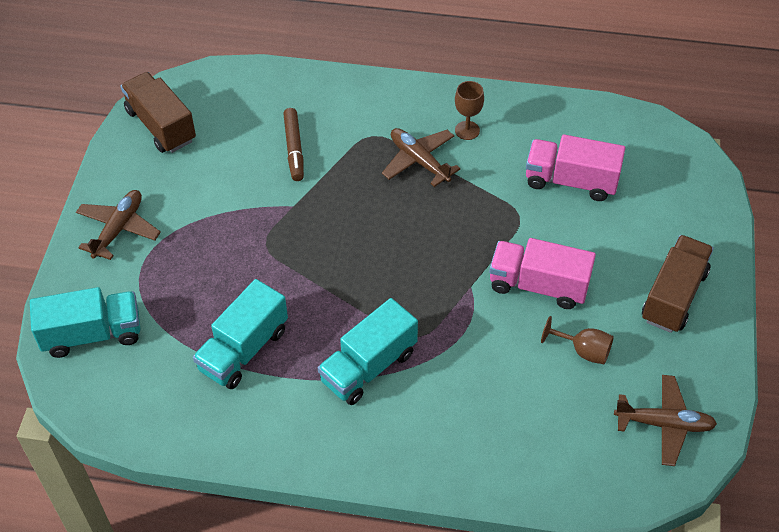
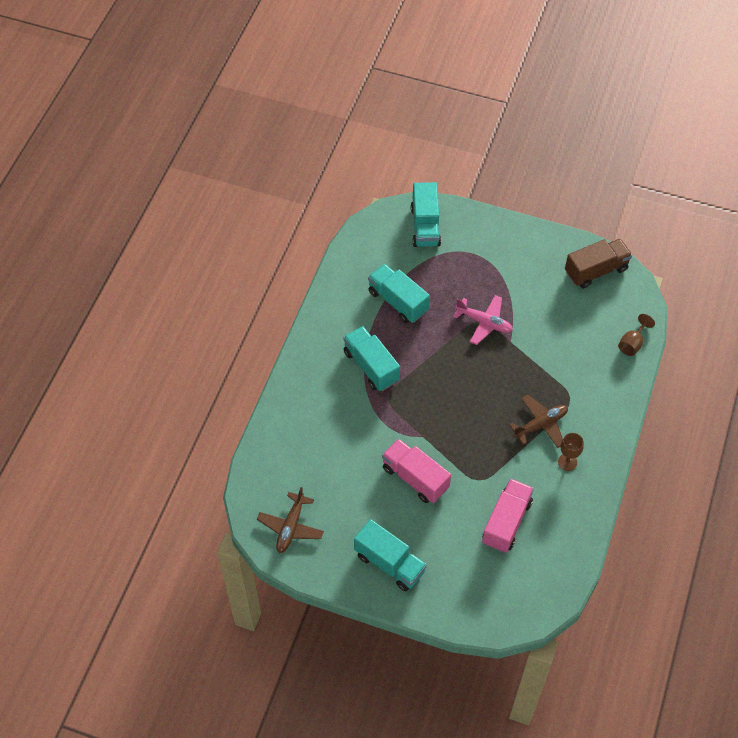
camera: 100 degrees right, 5 degrees up
brown plane [76,190,161,260] -> none
brown marker [283,108,304,181] -> none
pink truck [489,238,596,309] -> pink truck turned 75 degrees counterclockwise [382,439,451,503]
brown goblet [541,316,614,364] -> brown goblet moved to [618,314,655,356]
brown truck [642,235,714,333] -> turquoise truck [354,519,427,591]
none -> pink plane [453,295,513,345]

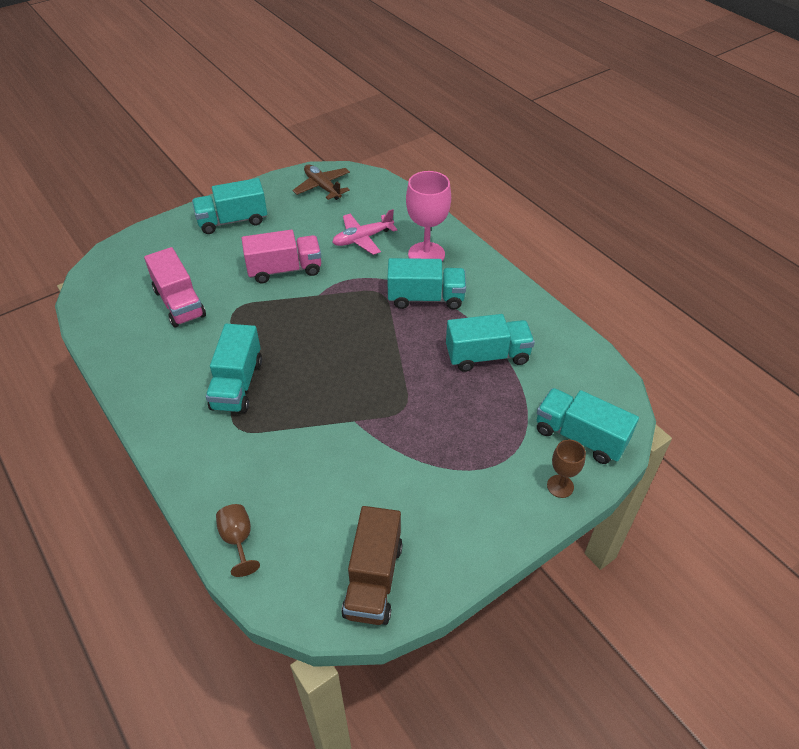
camera: 125 degrees right, 10 degrees down
pink plane [453,295,513,345] -> pink plane moved to [332,209,397,255]
brown plane [509,395,568,448] -> turquoise truck [206,324,262,413]
brown goblet [558,433,584,471] -> brown goblet moved to [547,439,586,498]
none -> pink goblet [406,171,451,261]

